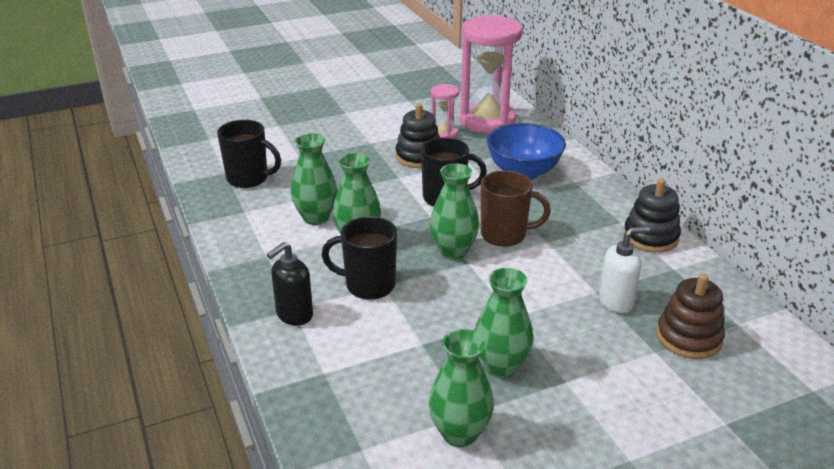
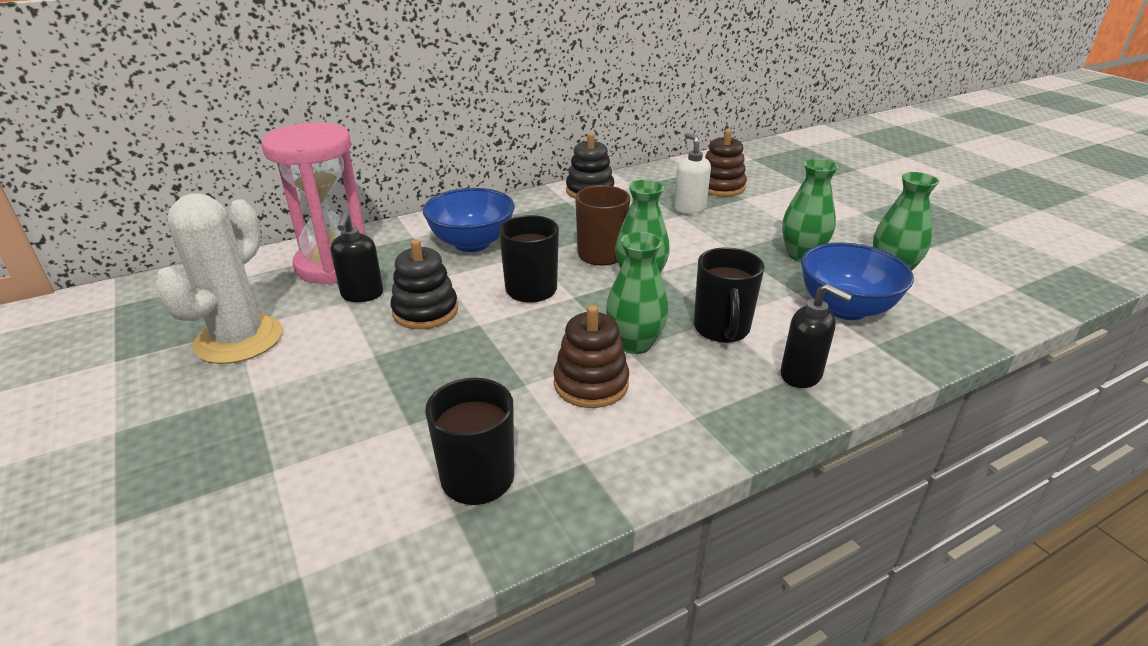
camera: 95 degrees left, 0 degrees up
green vase [291,133,337,225] -> brown stacking toy [554,305,629,408]
pink hourglass [431,84,459,138] -> black soap dispenser [331,212,383,302]
none -> white cactus [154,193,282,364]
none -> blue bowl [801,242,914,320]

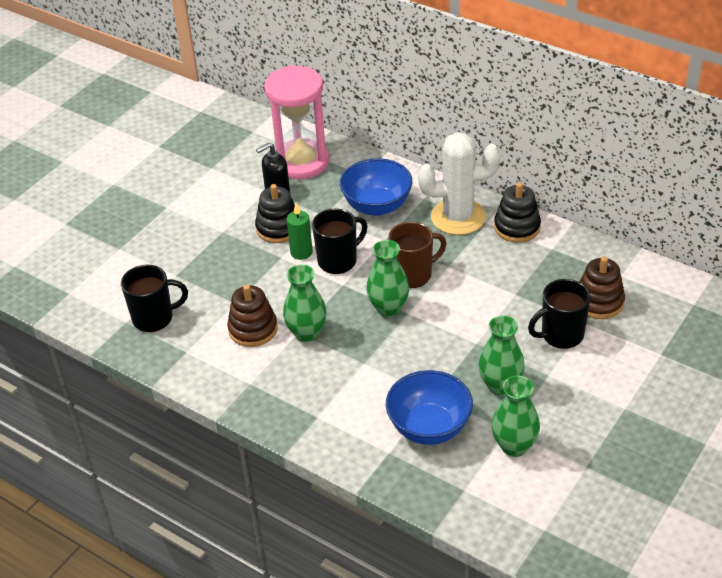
camera: 65 degrees right, 10 degrees up
white cactus [154,193,282,364] -> white cactus moved to [418,132,501,235]
white soap dispenser [674,133,711,214] -> none
black mug [694,247,764,343] -> black mug moved to [528,279,591,349]
black soap dispenser [781,284,852,388] -> none
none -> green candle [287,203,313,260]

